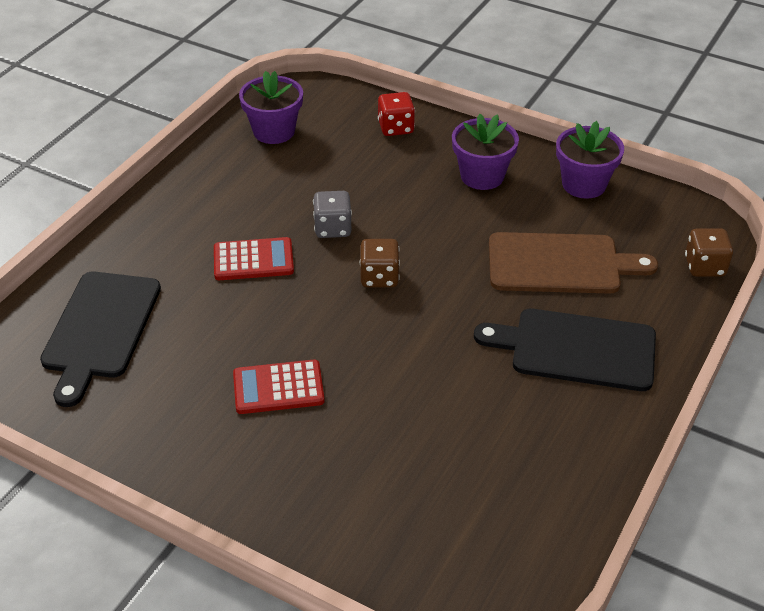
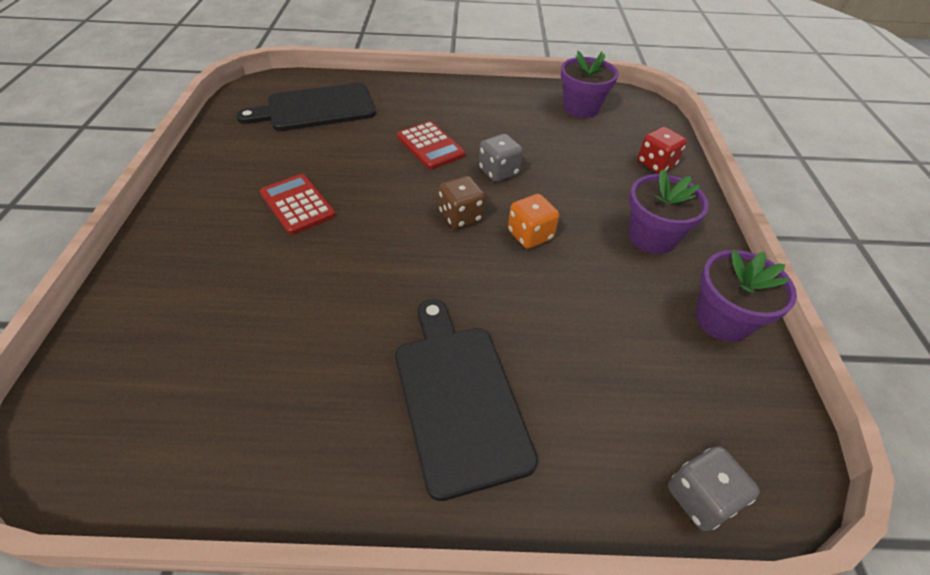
camera: 60 degrees right, 5 degrees up
brown cutting board [489,232,658,294] -> none
brown dice [685,228,733,277] -> grey dice [668,446,760,531]
none -> orange dice [508,194,559,249]

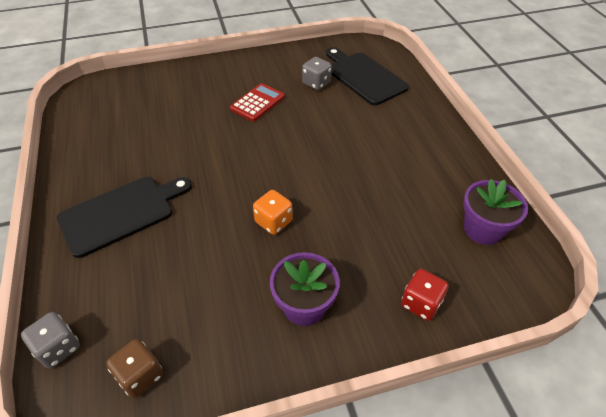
camera: 75 degrees right, 0 degrees up
red calculator [397,121,465,170] -> none
brown dice [439,176,485,229] -> brown dice moved to [106,339,163,398]
grey dice [479,134,523,182] -> grey dice moved to [302,57,332,90]
purple flower pot [695,250,797,342] -> none

